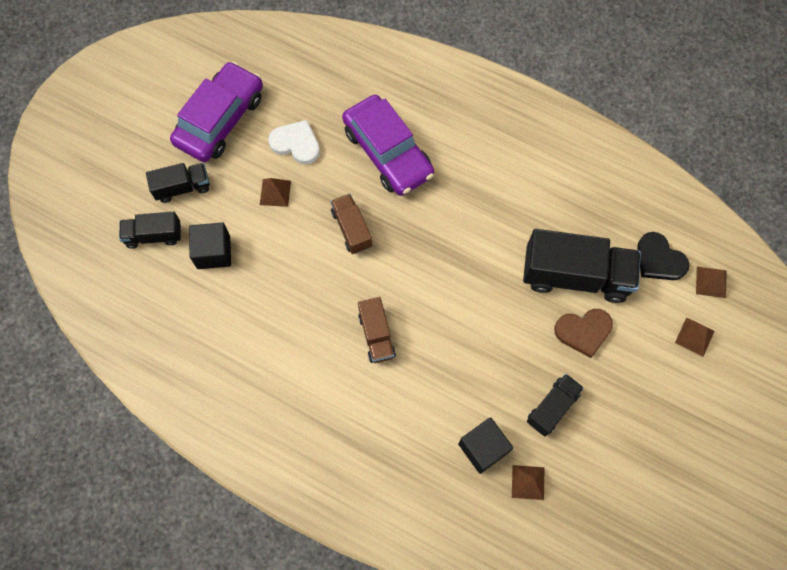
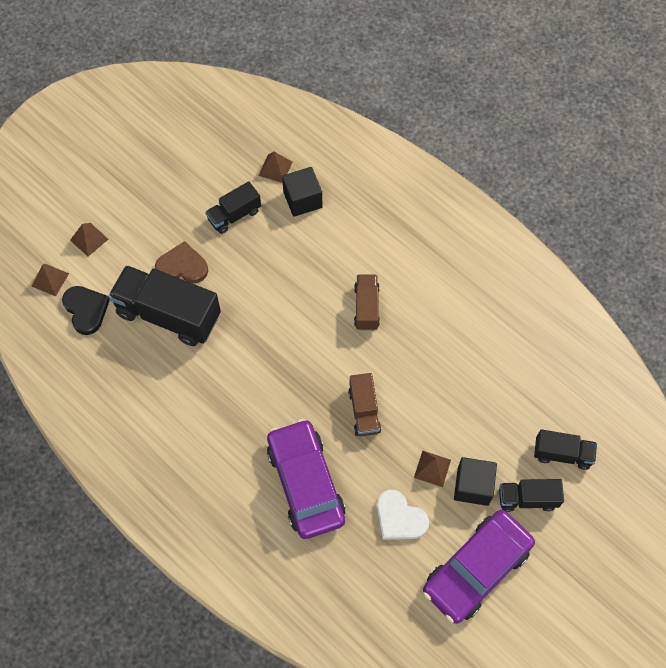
camera: 165 degrees left, 5 degrees down
black cube [189,222,231,269] -> black cube moved to [454,457,497,506]

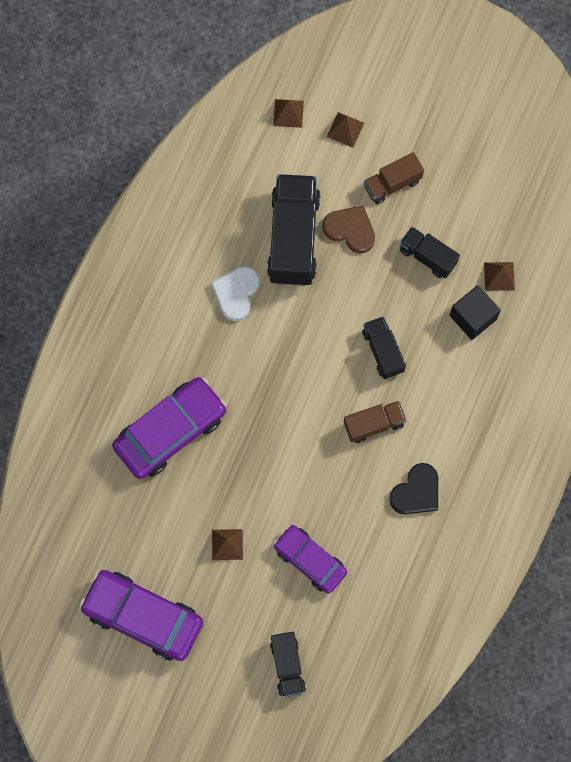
camera: 70 degrees right, 10 degrees up
black heart [62,286,110,335] -> black heart moved to [389,463,438,514]
brown heart [155,241,208,283] -> brown heart turned 45 degrees counterclockwise [322,205,375,253]
brown truck [348,373,381,436] -> brown truck moved to [363,152,424,204]
white heart [376,490,429,540] -> white heart moved to [211,266,259,321]
black cube [454,457,497,506] -> none
black truck [499,479,564,512] -> black truck moved to [362,316,406,379]
none -> purple car [274,525,347,594]

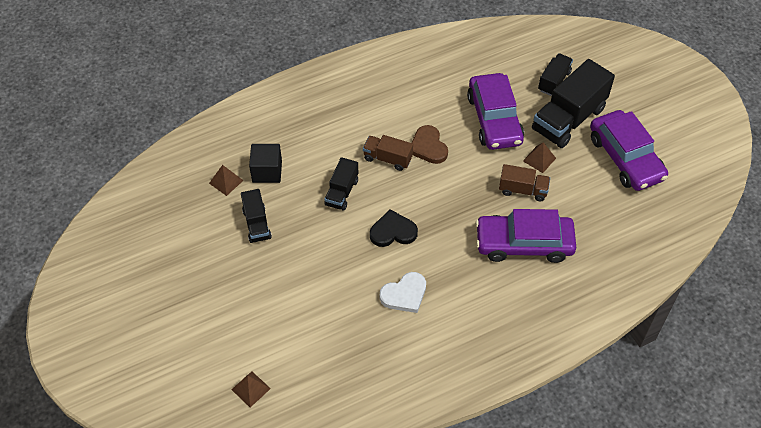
camera: 140 degrees left, 20 degrees down
black truck [267,174,321,286] -> black truck moved to [532,59,615,148]
purple car [274,525,347,594] -> purple car [467,73,524,150], size x1.55
brown heart [322,205,375,253] -> brown heart moved to [412,125,448,164]
brown pyramid [327,112,364,147] -> none
brown truck [363,152,424,204] -> brown truck moved to [499,164,550,201]
black heart [389,463,438,514] -> black heart moved to [370,209,418,247]

